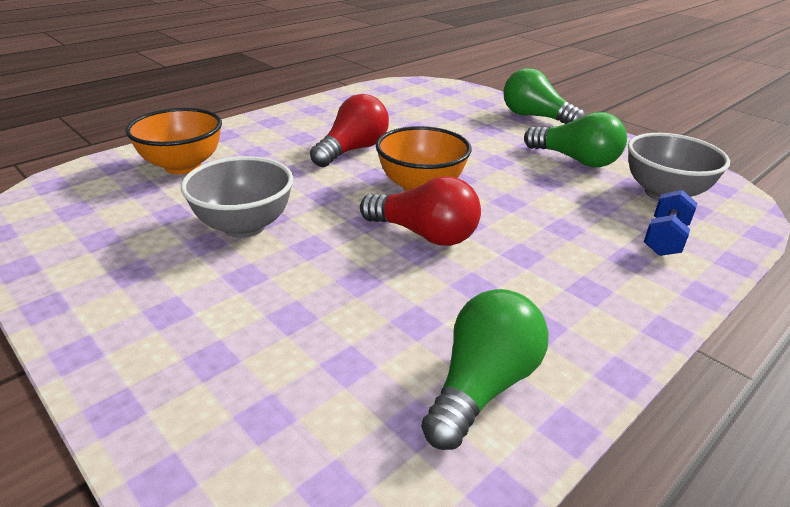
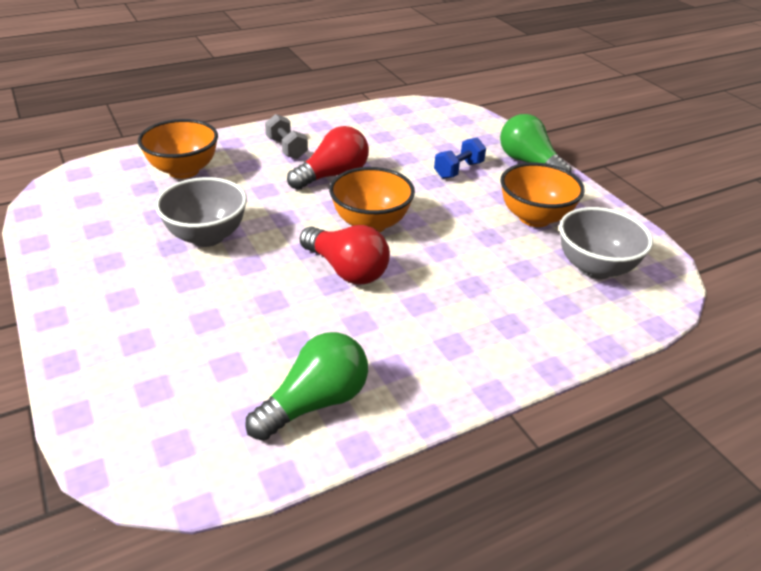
camera: 15 degrees right, 5 degrees up
green light bulb [524,112,627,167] -> orange bowl [500,162,585,227]
blue dumbbell [644,190,697,256] -> blue dumbbell moved to [434,137,486,179]
none -> grey dumbbell [265,114,308,159]

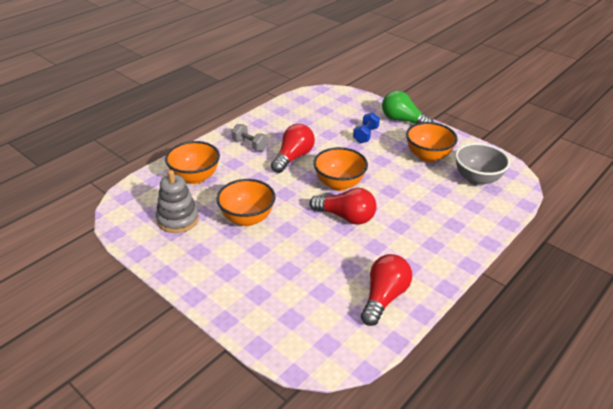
camera: 20 degrees left, 0 degrees up
grey bowl [155,177,247,247] -> orange bowl [216,179,276,226]
green light bulb [245,332,368,441] -> red light bulb [361,254,412,326]
none -> grey stacking toy [156,170,199,233]

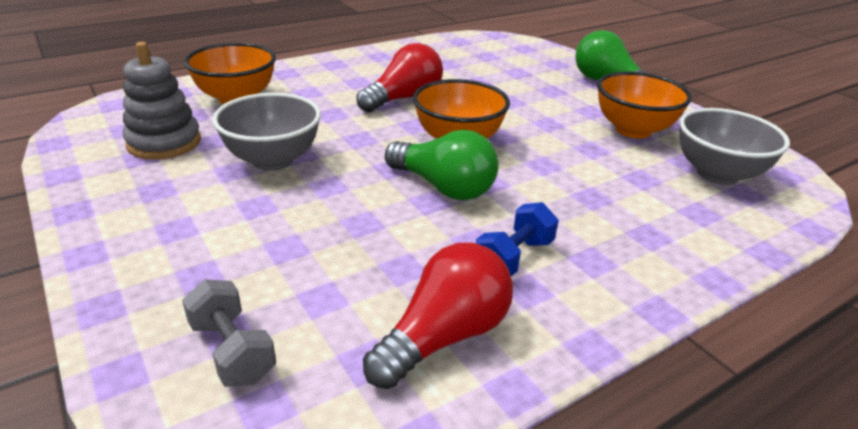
camera: 15 degrees right, 5 degrees down
orange bowl [216,179,276,226] -> grey bowl [212,93,321,171]
grey dumbbell [232,124,268,151] -> grey dumbbell moved to [182,279,276,387]
red light bulb [309,188,377,225] -> green light bulb [385,130,498,201]
blue dumbbell [353,112,380,143] -> blue dumbbell moved to [476,202,559,277]

